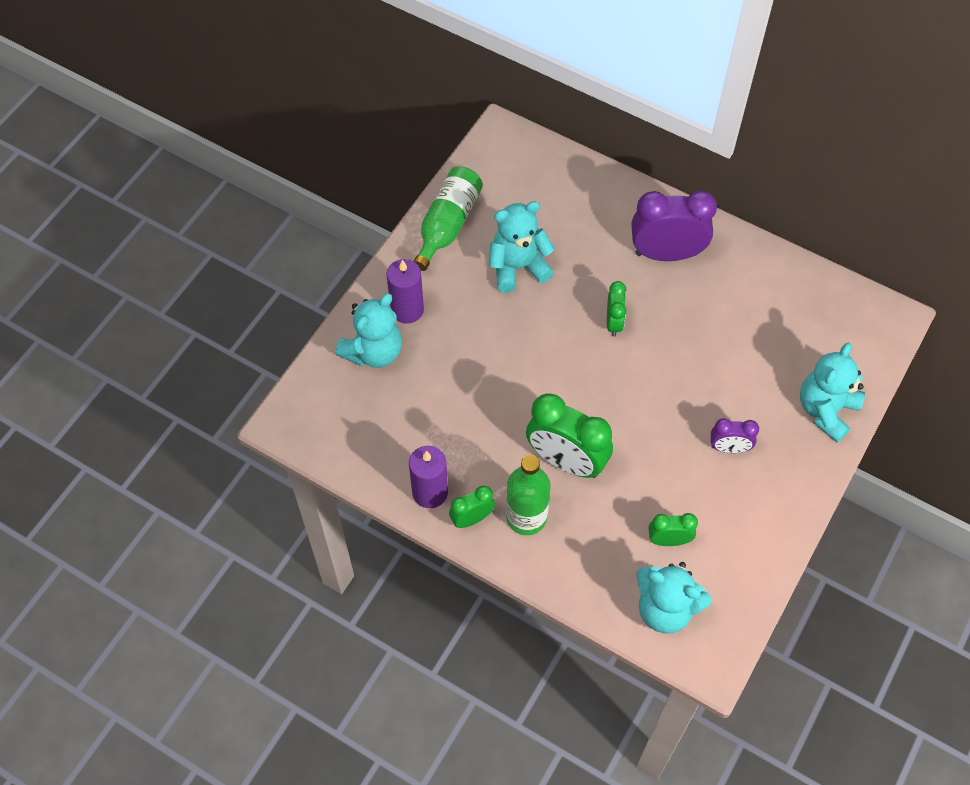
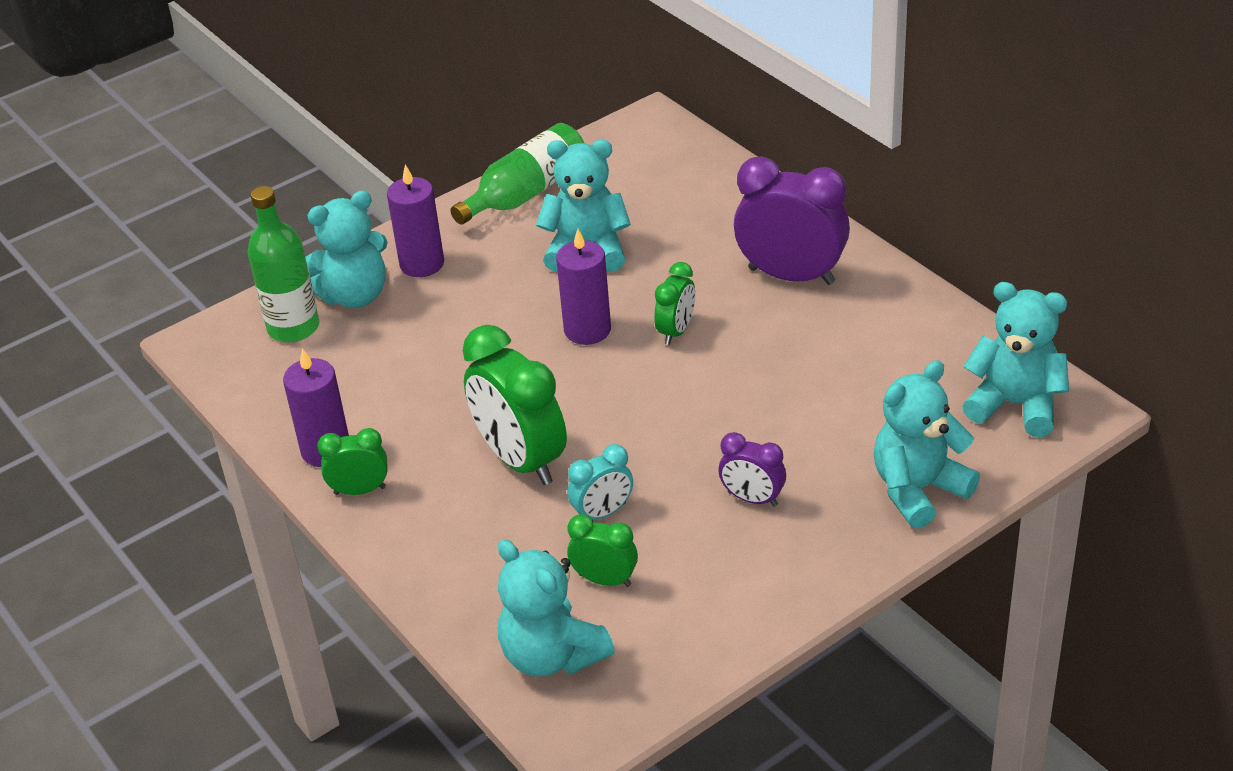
camera: 25 degrees right, 20 degrees down
green bottle [506,455,550,535] -> green bottle moved to [248,186,319,342]
none -> purple candle [556,229,611,345]
none -> turquoise clock [567,444,633,520]
none -> turquoise teddy bear [962,282,1069,437]

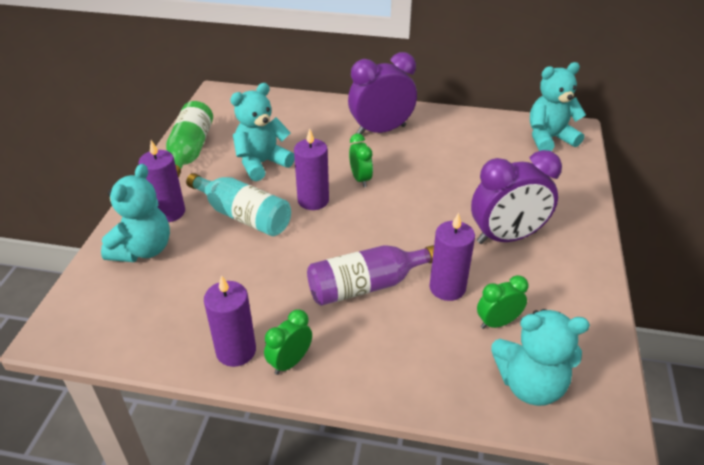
camera: 45 degrees left, 0 degrees up
green bottle [248,186,319,342] -> none
green clock [463,325,567,485] -> purple bottle [307,245,434,306]
turquoise clock [567,444,633,520] -> purple candle [429,212,475,301]
purple clock [718,432,786,507] -> purple clock [471,150,562,244], size x1.91
turquoise teddy bear [874,360,980,529] -> none
none -> turquoise bottle [186,173,291,236]

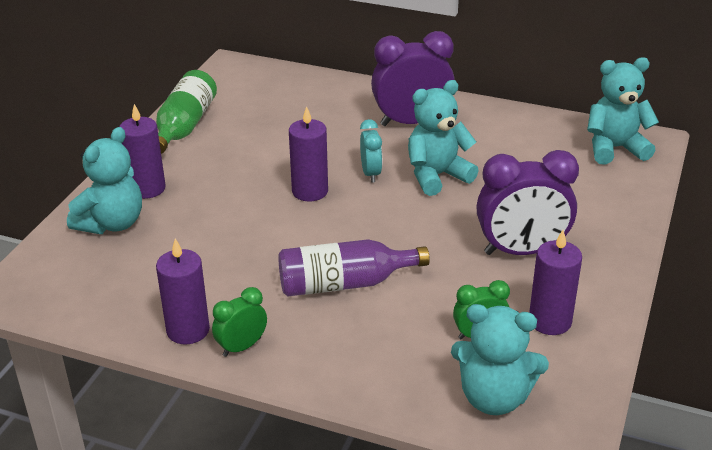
camera: 10 degrees right, 5 degrees down
turquoise bottle [186,173,291,236] -> none
turquoise teddy bear [230,83,295,181] -> turquoise teddy bear moved to [408,80,479,196]
green clock [349,133,373,187] -> turquoise clock [360,119,382,183]
purple candle [429,212,475,301] -> purple candle moved to [529,230,582,335]

